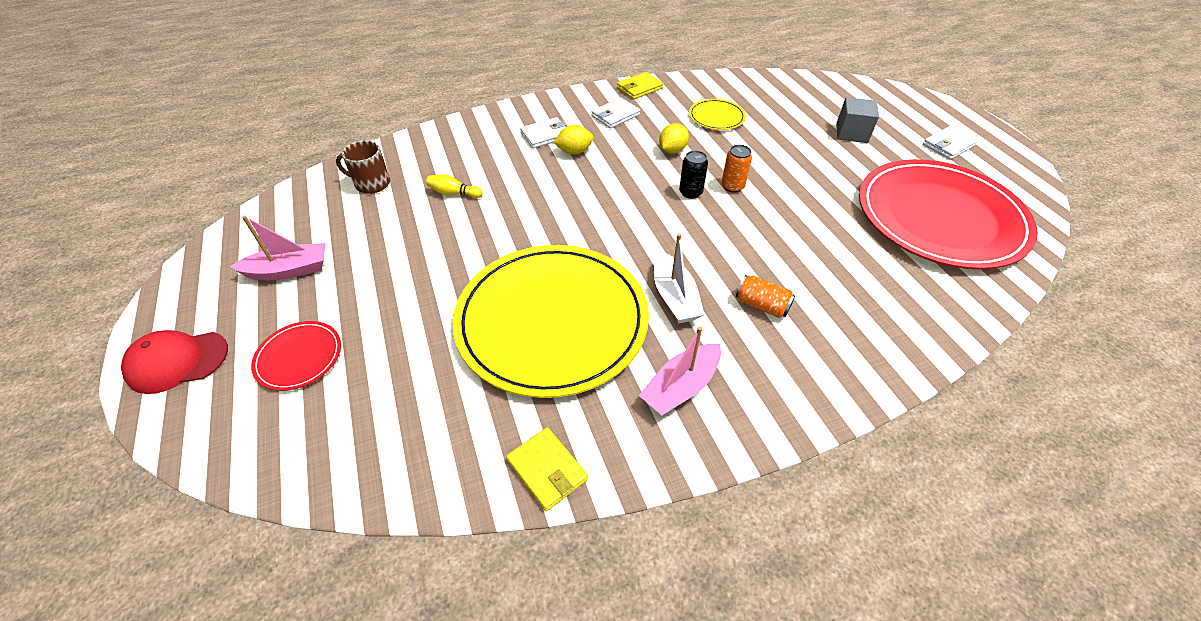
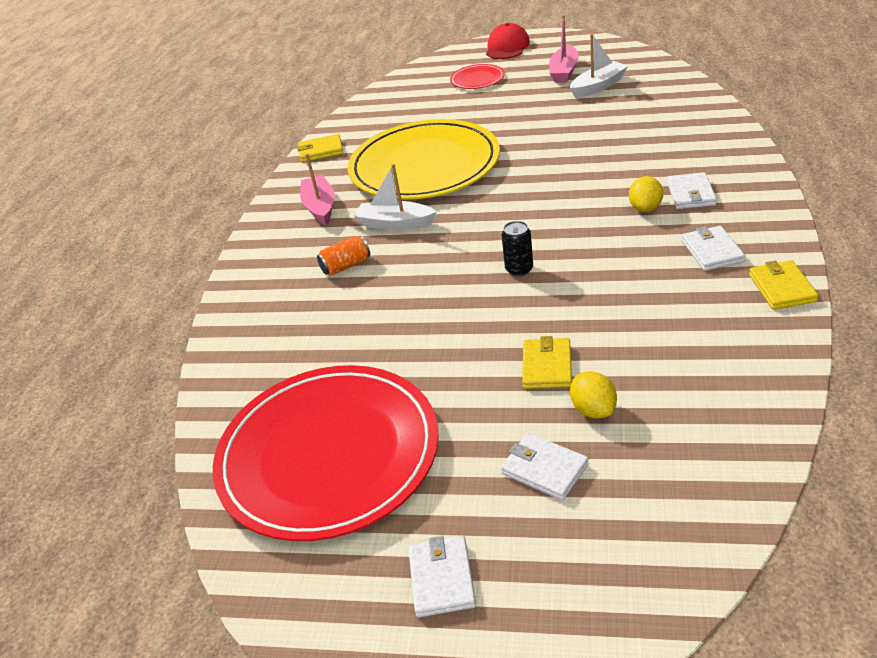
camera: 125 degrees right, 10 degrees down
brown mug [336,140,390,194] -> none
yellow bowling pin [426,174,483,198] -> none
yellow lemon [659,123,689,154] -> yellow lemon moved to [570,371,617,418]
yellow plate [689,99,746,130] -> none
orange can [722,145,752,193] -> none
grey cube [836,97,879,143] -> white wallet [501,433,589,500]
none -> yellow wallet [522,336,572,389]
none -> white boat [570,34,628,98]

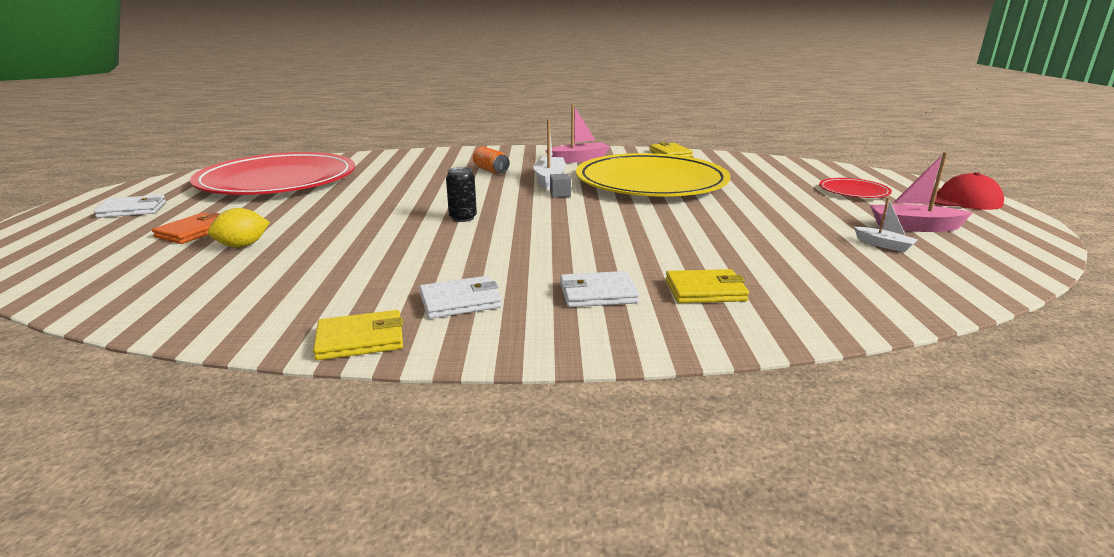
camera: 75 degrees right, 15 degrees down
white wallet [501,433,589,500] -> orange wallet [152,212,220,244]
yellow wallet [522,336,572,389] -> yellow wallet moved to [666,269,749,303]
white boat [570,34,628,98] -> white boat [854,197,918,252], size x0.59
yellow lemon [629,176,663,212] -> none
none -> grey cube [550,174,571,197]

